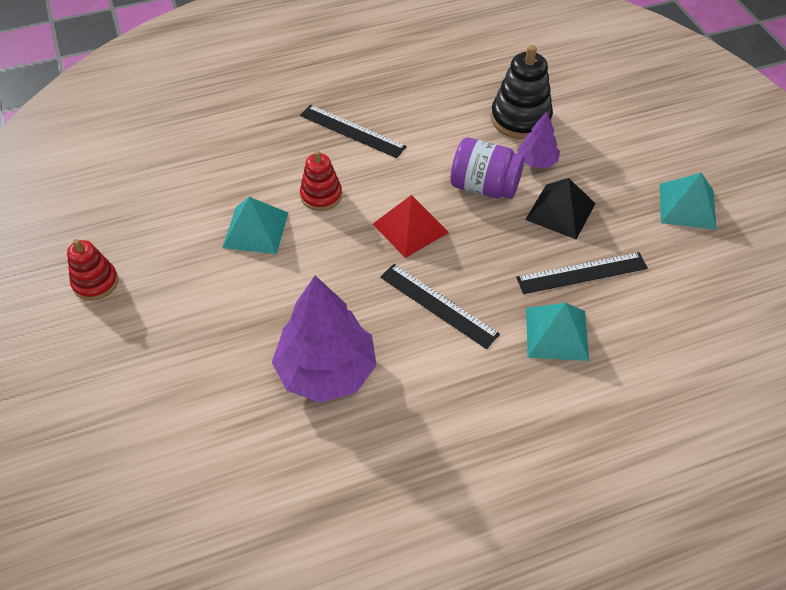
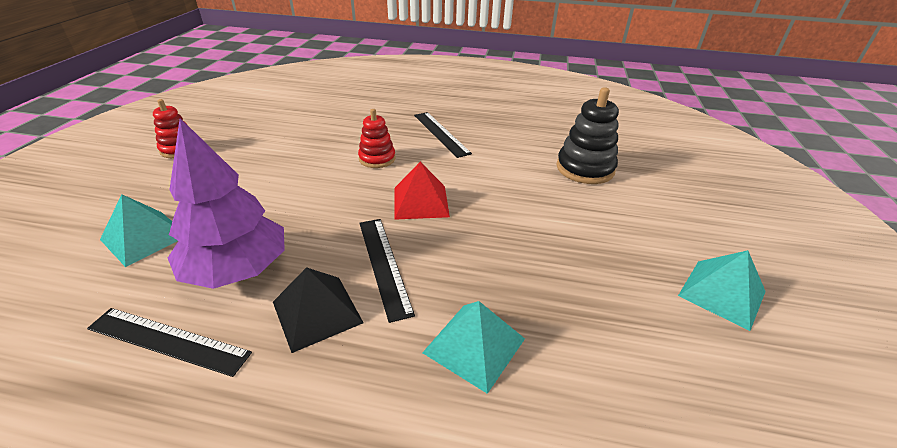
camera: 30 degrees right, 15 degrees down
turquoise pyramid [222,197,288,254] -> turquoise pyramid moved to [100,194,178,267]
purple jar [450,138,525,199] -> none
black ruler [516,252,648,294] -> black ruler moved to [87,308,252,377]
purple tree [517,111,560,168] -> none
black pyramid [525,178,596,239] -> black pyramid moved to [273,267,364,353]

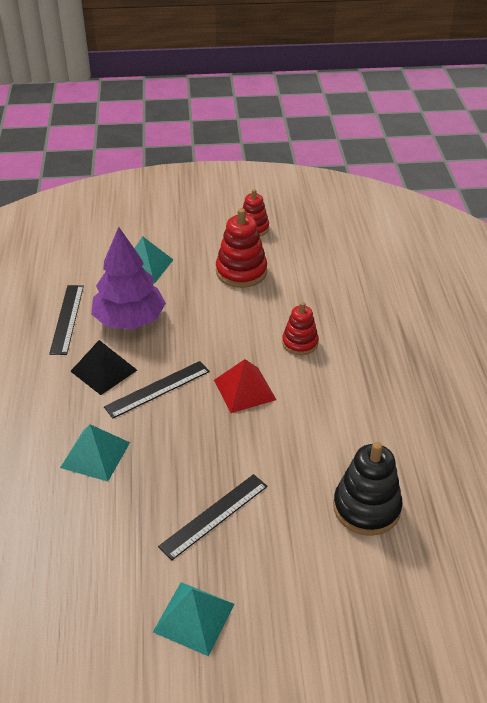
camera: 75 degrees right, 5 degrees up
black ruler [414,112,472,158] -> black ruler moved to [158,474,268,560]
none -> red stacking toy [216,208,267,288]

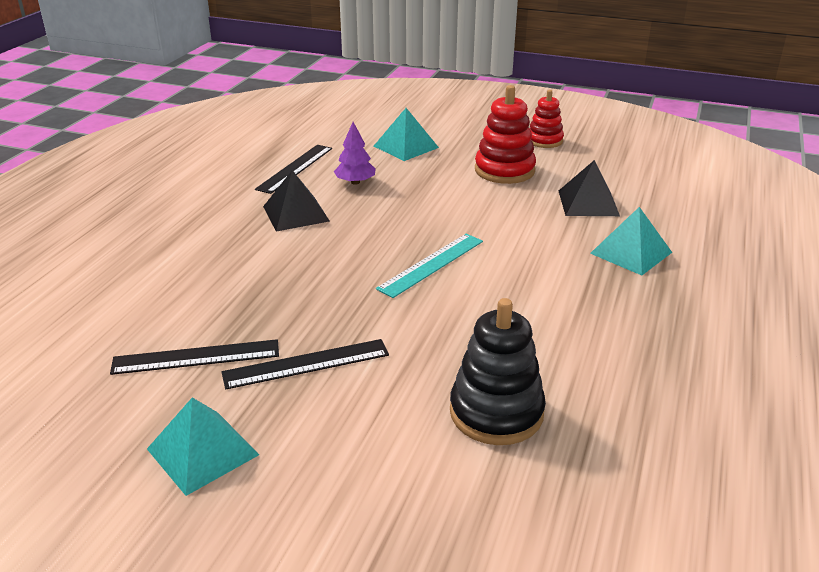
camera: 25 degrees right, 10 degrees down
turquoise pyramid [60,424,130,481] -> turquoise pyramid moved to [590,207,672,275]
purple tree [91,227,166,329] -> purple tree [334,122,376,185], size x0.50
black ruler [104,361,210,418] -> black ruler moved to [110,339,279,375]
red pyramid [214,359,276,413] -> turquoise ruler [376,234,483,298]
red stacking toy [282,302,319,355] -> none
none -> black pyramid [559,160,620,216]

